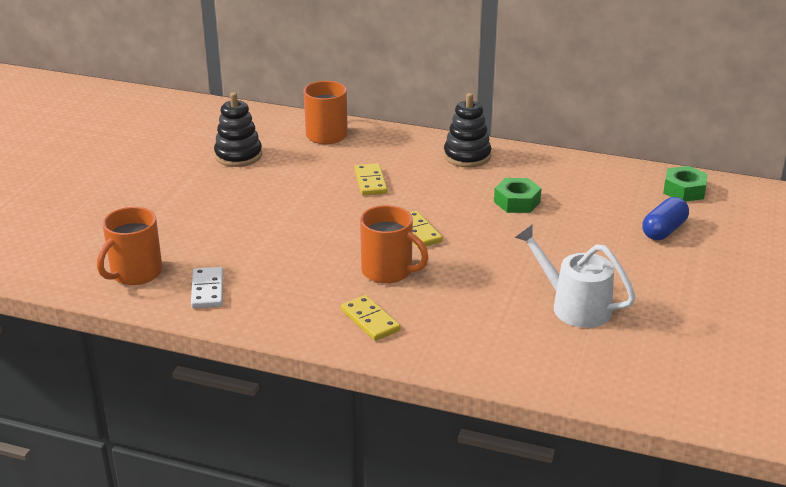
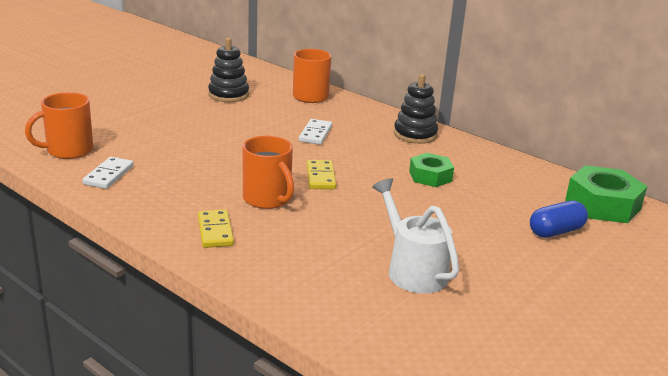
camera: 20 degrees right, 5 degrees down
yellow domino [355,163,387,195] -> white domino [299,119,332,145]
green nut [663,166,708,202] -> green nut [565,165,647,223], size x1.59

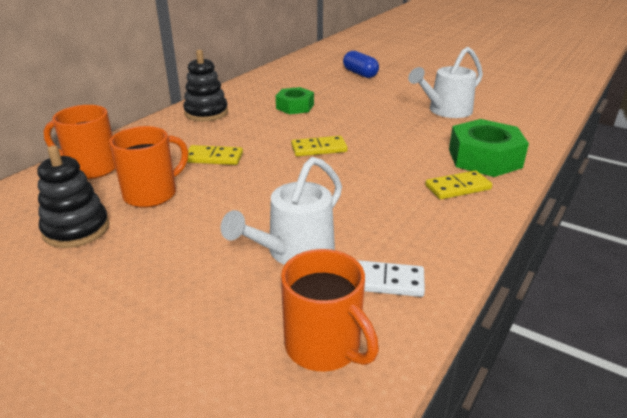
camera: 95 degrees left, 5 degrees up
orange mug [243,136,294,209] -> orange mug moved to [109,126,188,208]
white domino [299,119,332,145] -> yellow domino [187,145,243,165]
green nut [565,165,647,223] -> green nut moved to [449,119,529,177]
none -> white watering can [220,157,342,265]

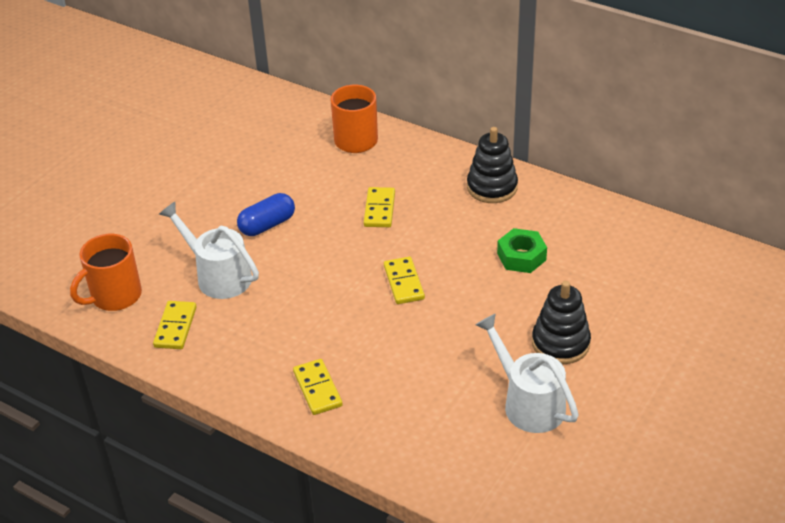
camera: 90 degrees right, 10 degrees up
black stacking toy [37,146,109,248] -> black stacking toy moved to [532,281,591,364]
orange mug [109,126,188,208] -> none
blue capsule [343,51,379,78] -> blue capsule moved to [237,193,295,236]
white domino [357,260,425,297] -> yellow domino [153,301,197,349]
green nut [449,119,529,177] -> none

